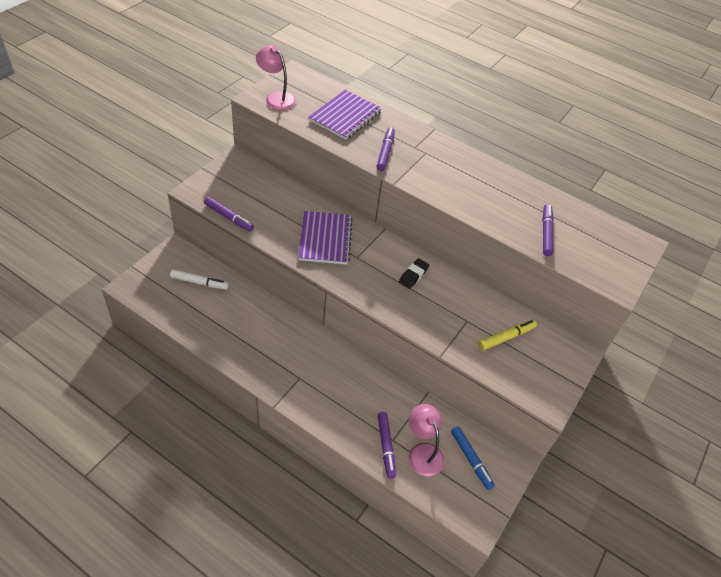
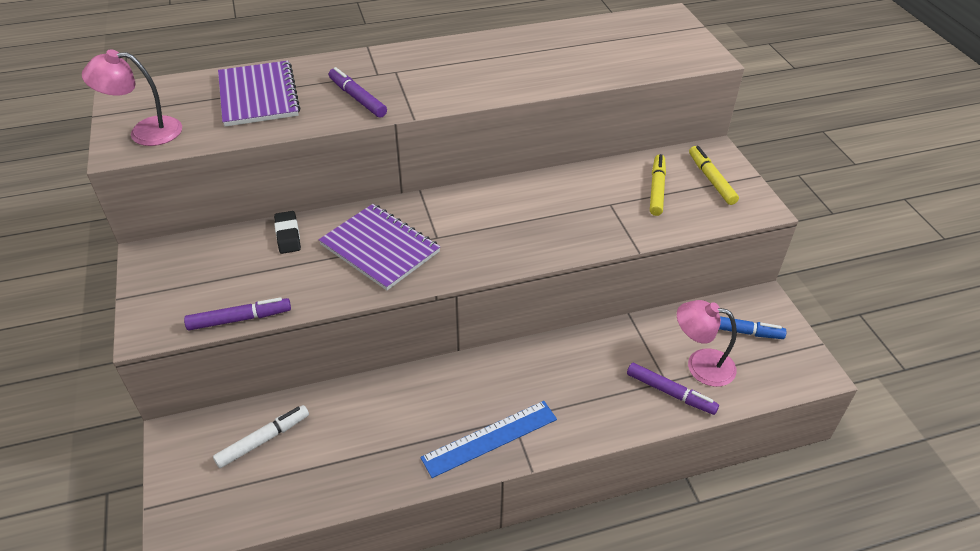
camera: 45 degrees left, 5 degrees down
black eraser [399,258,429,289] -> black eraser moved to [274,211,301,254]
purple marker [542,204,554,256] -> none
none -> blue ruler [421,401,557,478]
none -> yellow marker [689,146,739,205]

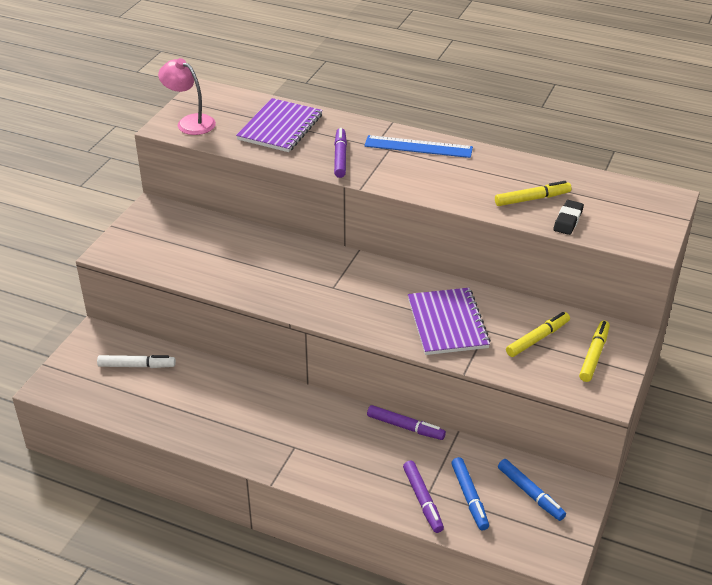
camera: 40 degrees right, 5 degrees down
purple marker [184,297,291,330] -> purple marker moved to [367,405,446,440]
black eraser [274,211,301,254] -> black eraser moved to [553,200,584,235]
purple notebook [319,204,440,290] -> purple notebook moved to [408,288,491,355]
blue ruler [421,401,557,478] -> blue ruler moved to [364,135,473,158]
pink lamp [677,300,737,387] -> blue marker [451,457,489,530]
none -> yellow marker [495,181,572,206]

